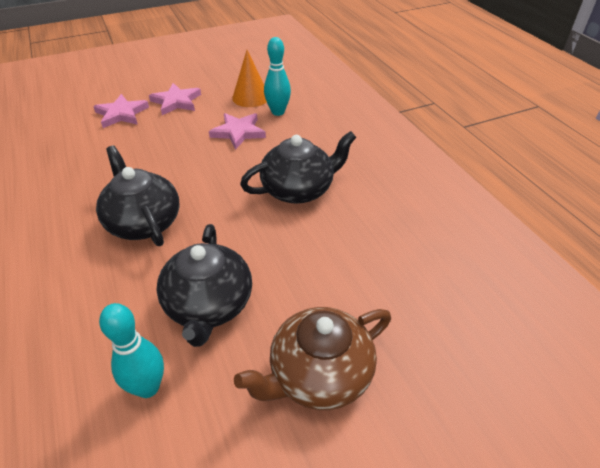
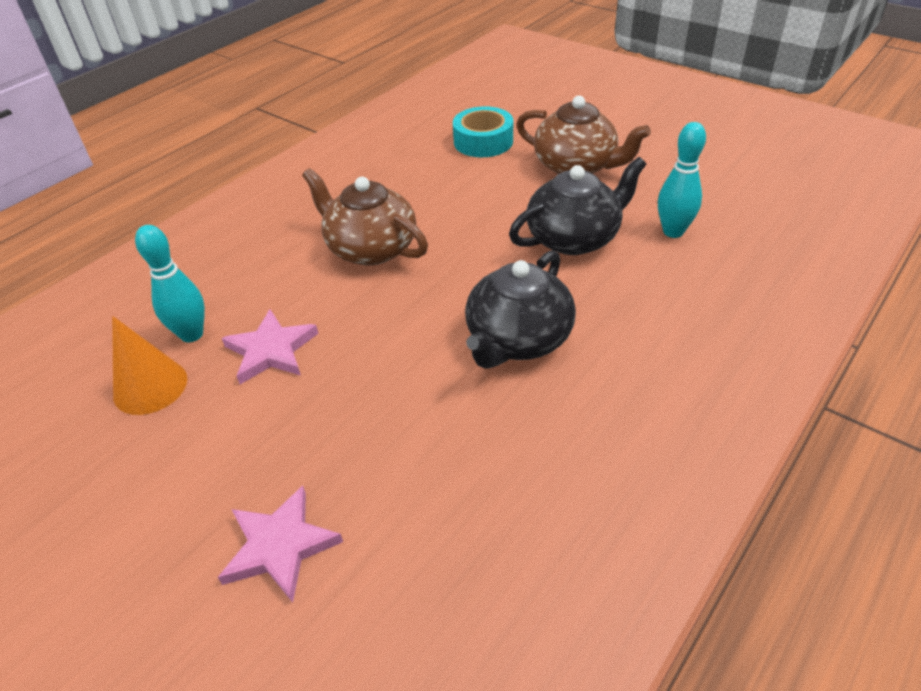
camera: 115 degrees left, 0 degrees up
pink star [149,83,201,115] -> none
black teapot [240,131,356,204] -> brown teapot [302,168,428,266]
none -> turquoise tape [453,106,513,157]

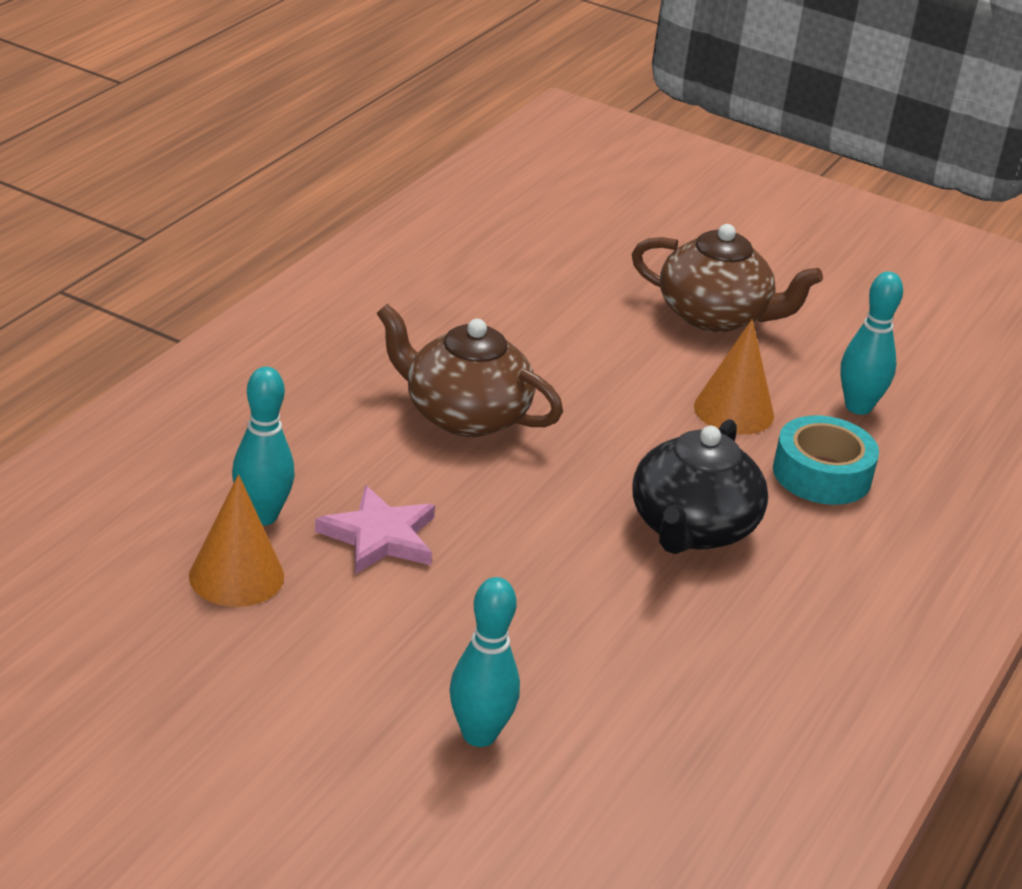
camera: 15 degrees left, 10 degrees down
pink star [218,486,343,602] -> turquoise bowling pin [450,577,520,747]
turquoise tape [453,106,513,157] -> turquoise tape moved to [773,415,879,505]
black teapot [509,157,647,255] -> orange cone [694,319,774,435]

